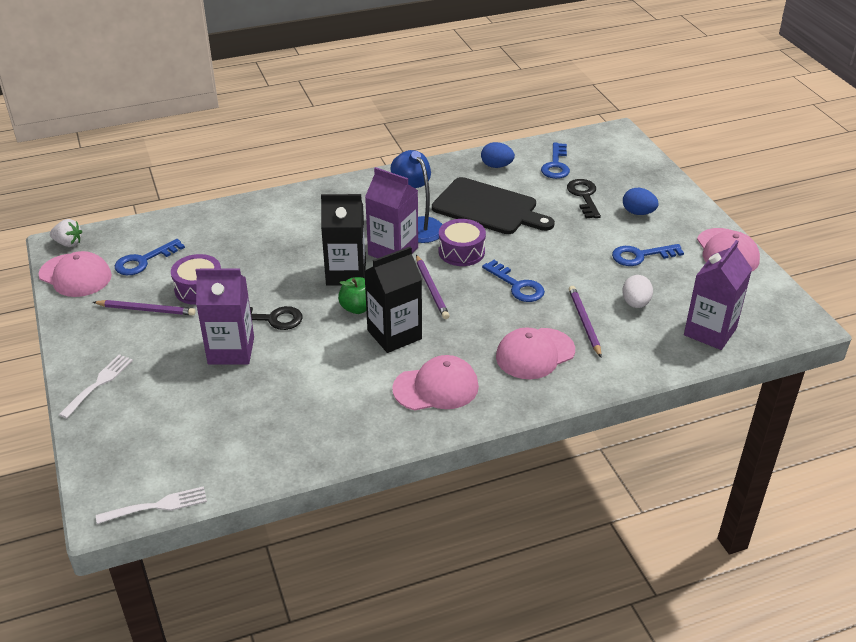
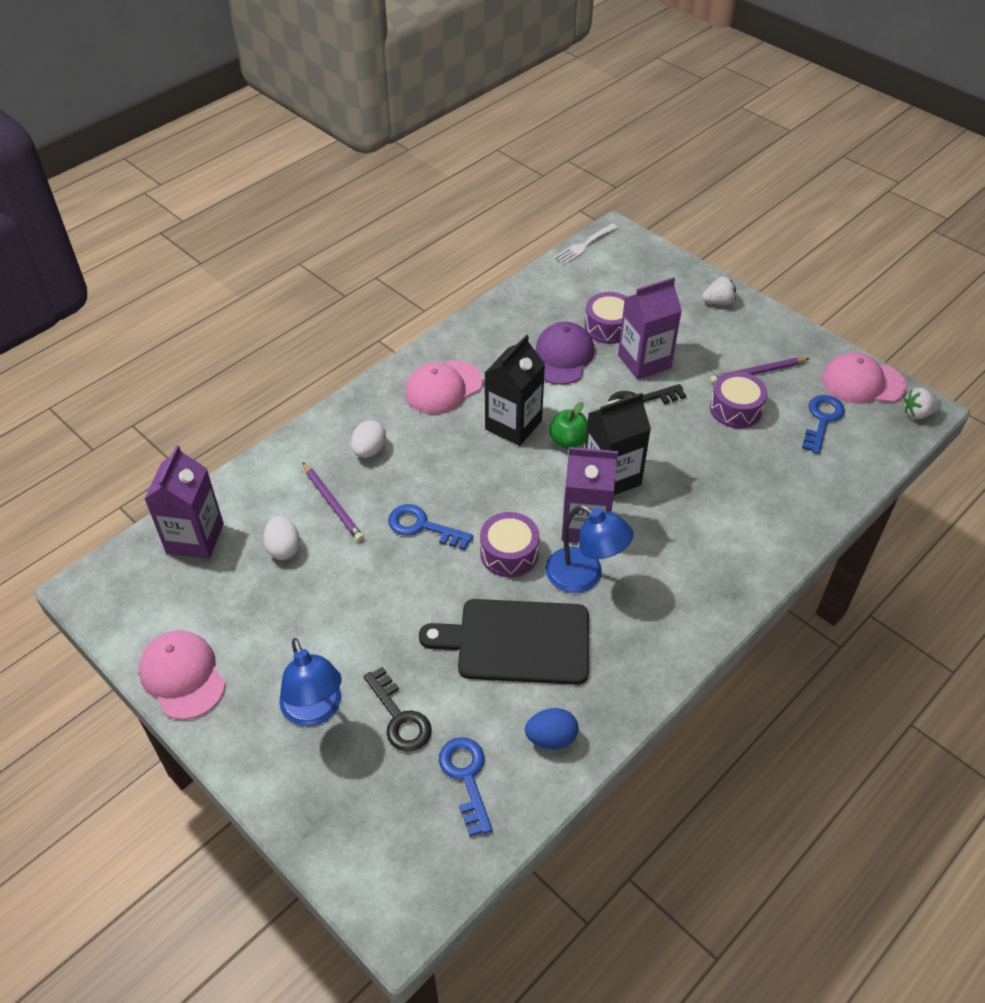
camera: 155 degrees right, 10 degrees up
white fork [59,354,133,419] -> white strawberry [702,276,736,305]
purple pencil [416,255,450,319] -> none
pink cap [496,327,575,379] -> white egg [351,420,386,458]
blue key [612,244,684,266] -> none
blue egg [623,188,659,215] -> blue lamp [279,638,342,726]
none -> purple cap [535,322,594,385]
none -> purple drum [584,292,627,344]

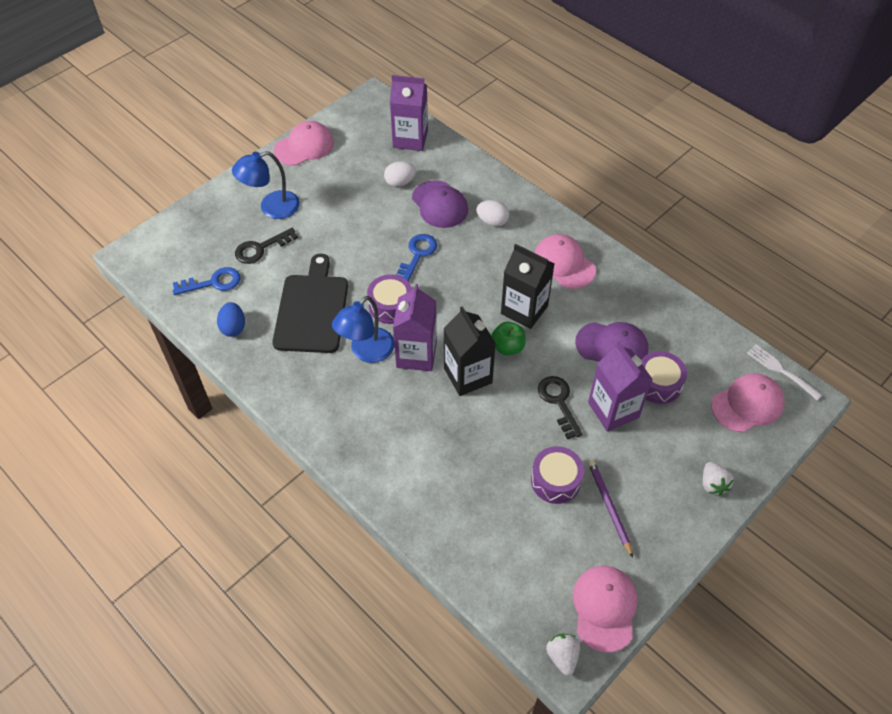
camera: 90 degrees right, 5 degrees up
purple pencil [303,463,364,541] -> purple cap [412,180,468,228]
blue key [802,395,845,454] -> none
none -> pink cap [711,373,785,432]

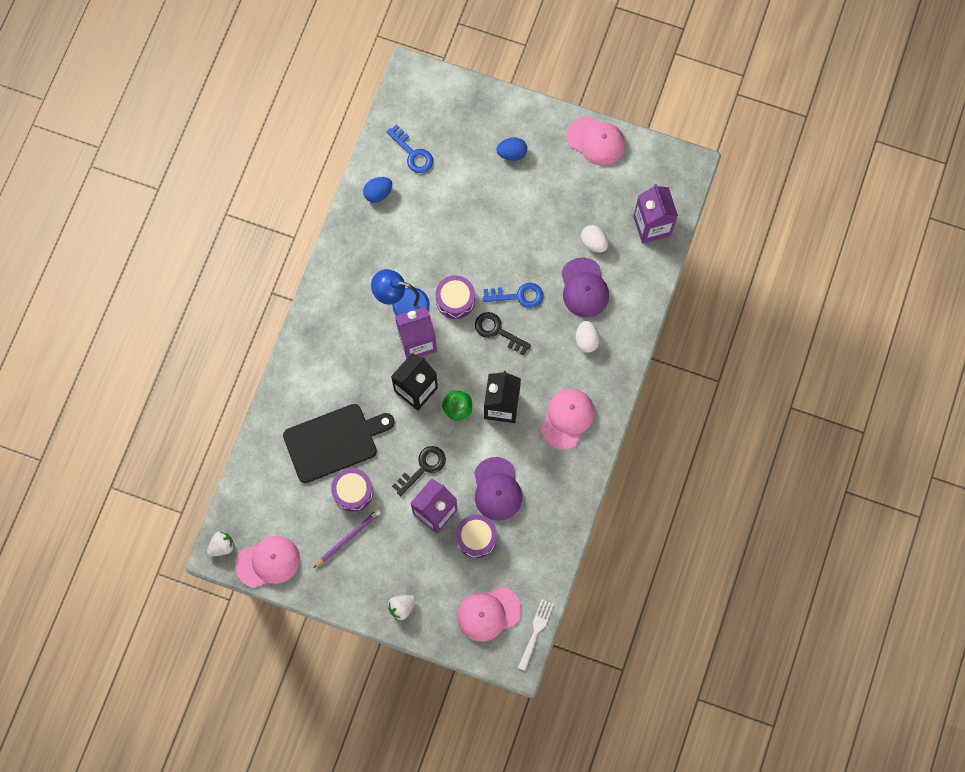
camera: 65 degrees right, 20 degrees up
blue lamp [232,151,300,219] -> blue egg [496,137,527,161]
black key [235,228,298,264] -> black key moved to [475,312,531,356]
black cutting board [272,254,348,353] -> black cutting board moved to [283,404,395,483]
purple cap [412,180,468,228] -> purple cap turned 45 degrees counterclockwise [561,257,609,317]
pink cap [711,373,785,432] -> pink cap turned 120 degrees clockwise [457,587,521,642]

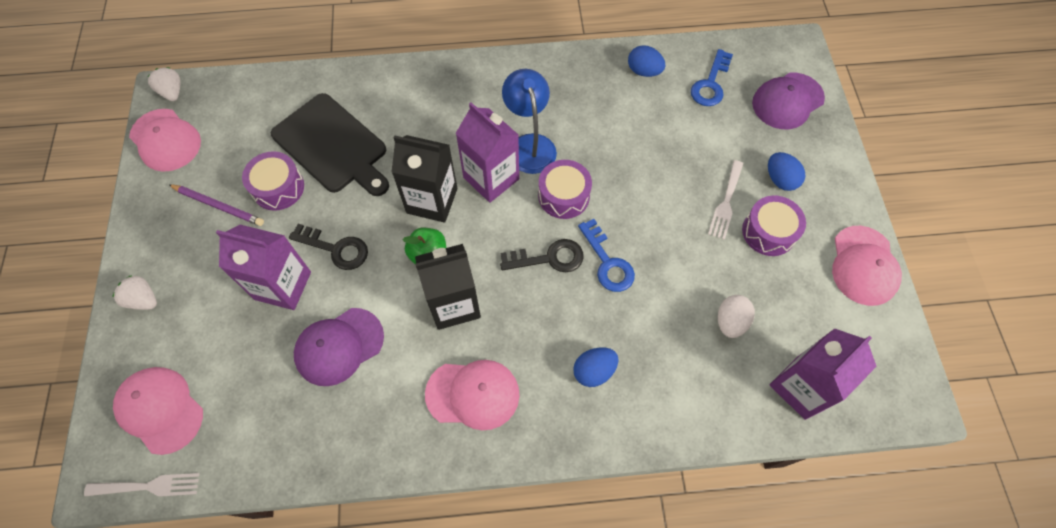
camera: 65 degrees right, 10 degrees down
white strawberry [207,531,235,556] -> white strawberry turned 150 degrees counterclockwise [147,67,180,101]
purple drum [456,514,497,558] -> purple drum moved to [742,195,806,256]
black key [475,312,531,356] -> black key turned 75 degrees clockwise [500,239,584,272]
purple cap [561,257,609,317] -> purple cap moved to [752,73,825,129]
white egg [576,321,600,353] -> blue egg [573,348,618,387]
none -> white fork [708,160,743,240]

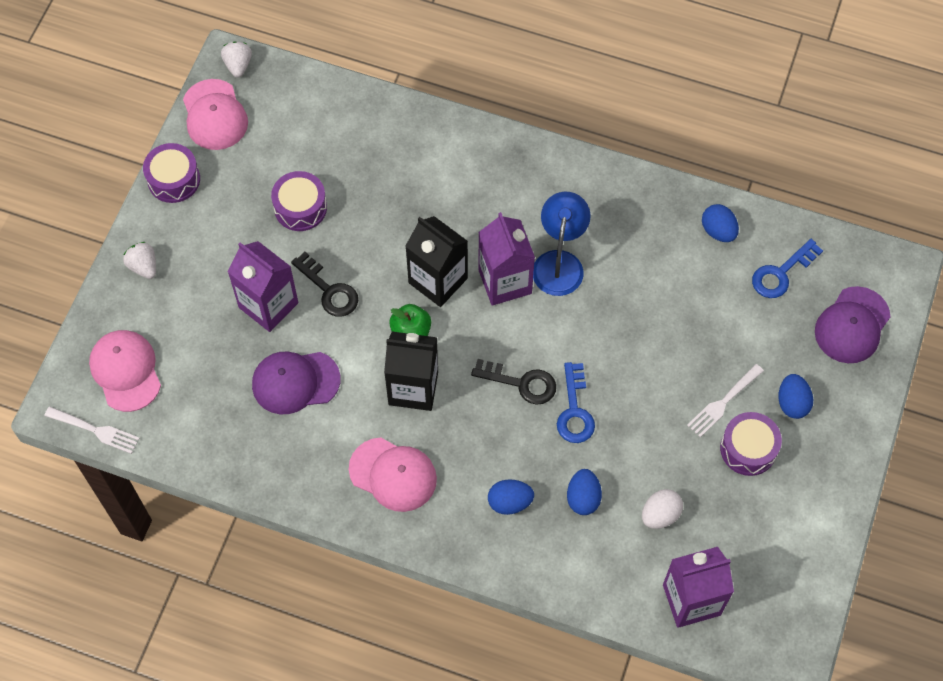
camera: 25 degrees right, 0 degrees up
purple pencil [168,184,264,226] -> none
black cutting board [271,93,389,196] -> none
purple drum [538,160,592,219] -> purple drum moved to [143,143,200,203]
purple cap [752,73,825,129] -> purple cap turned 45 degrees counterclockwise [815,286,891,363]
pink cap [832,226,902,306] -> none
none -> blue egg [567,469,602,515]

